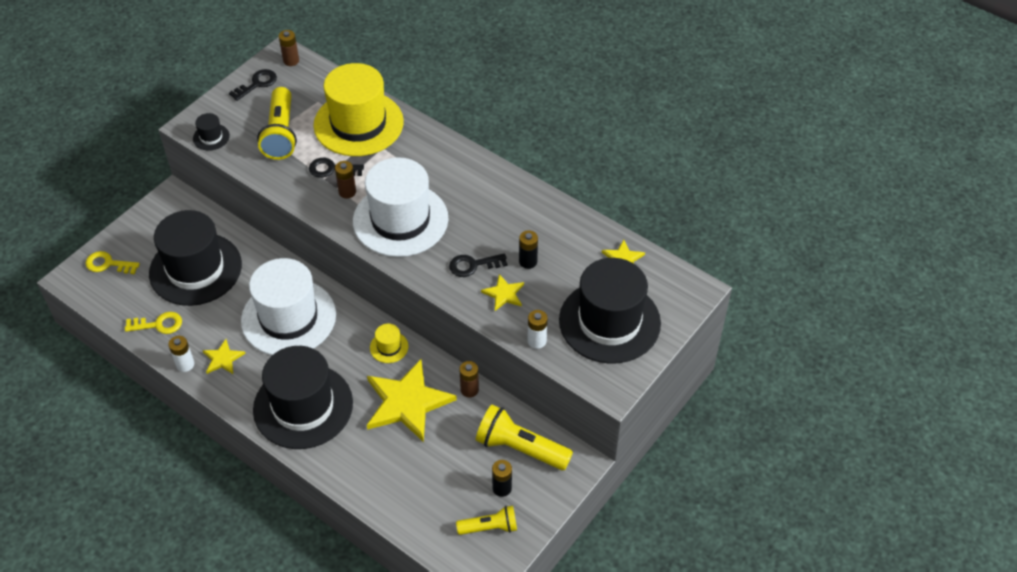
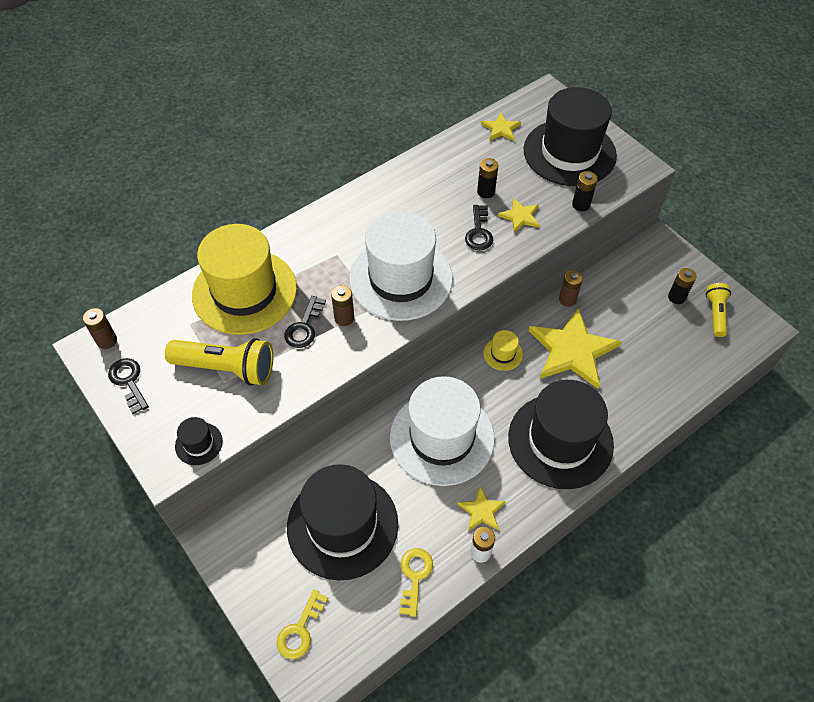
camera: 75 degrees left, 5 degrees up
yellow flashlight [476,405,573,470] -> none
white battery [528,310,548,349] -> black battery [572,171,598,211]

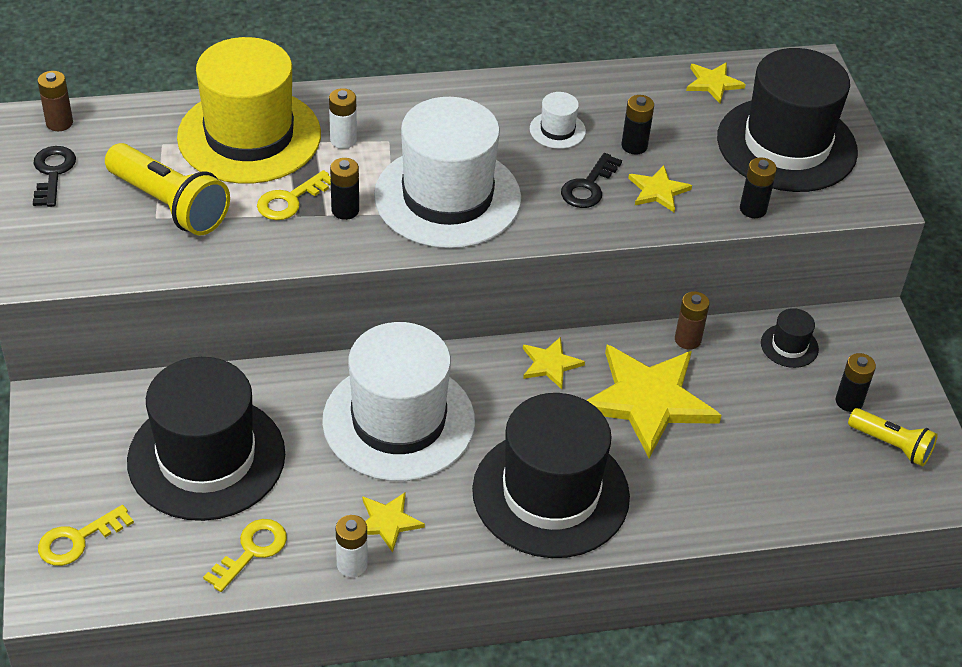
camera: 25 degrees right, 10 degrees down
black hat [175,417,223,465] -> black hat moved to [761,308,819,368]
black key [284,296,326,348] -> yellow key [257,170,331,220]
brown battery [331,285,354,326] -> black battery [330,158,359,220]
yellow hat [484,330,523,371] -> yellow star [523,337,585,389]
yellow flashlight [705,283,731,337] -> yellow flashlight turned 90 degrees clockwise [848,408,938,466]
none -> white battery [329,88,357,149]
none -> white hat [530,92,586,149]

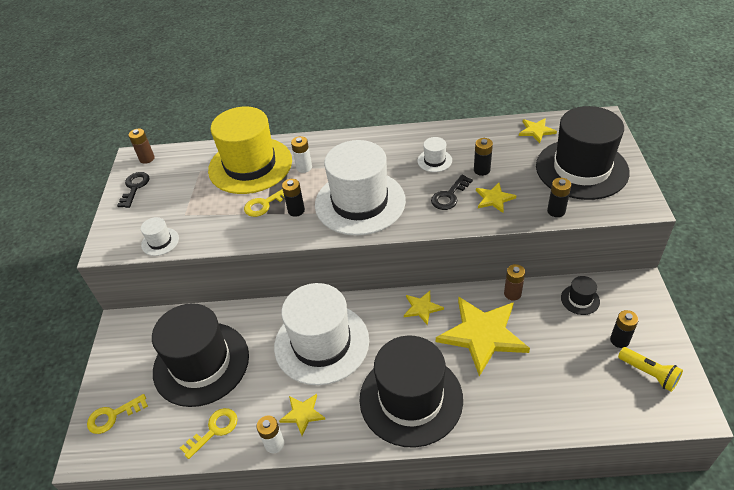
camera: 15 degrees right, 0 degrees up
yellow flashlight [105,143,230,236] -> none
none -> white hat [141,217,179,256]

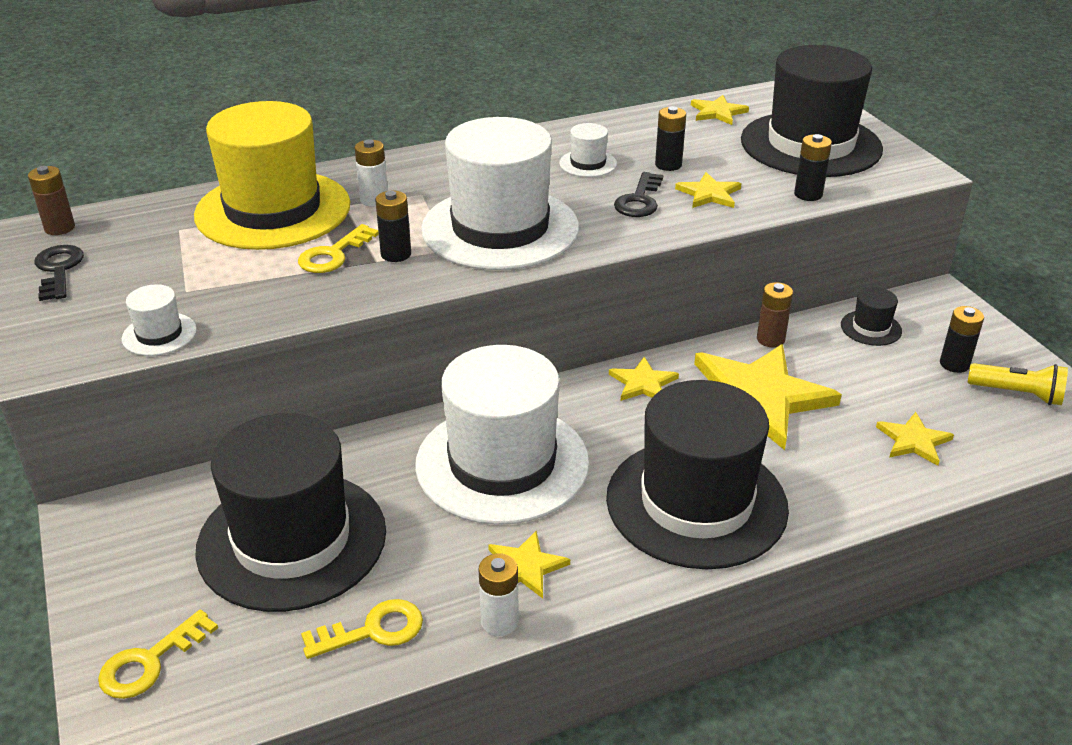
camera: 25 degrees left, 10 degrees down
yellow key [180,408,237,459] -> yellow key turned 45 degrees clockwise [301,599,423,659]
none -> yellow star [876,412,954,466]

